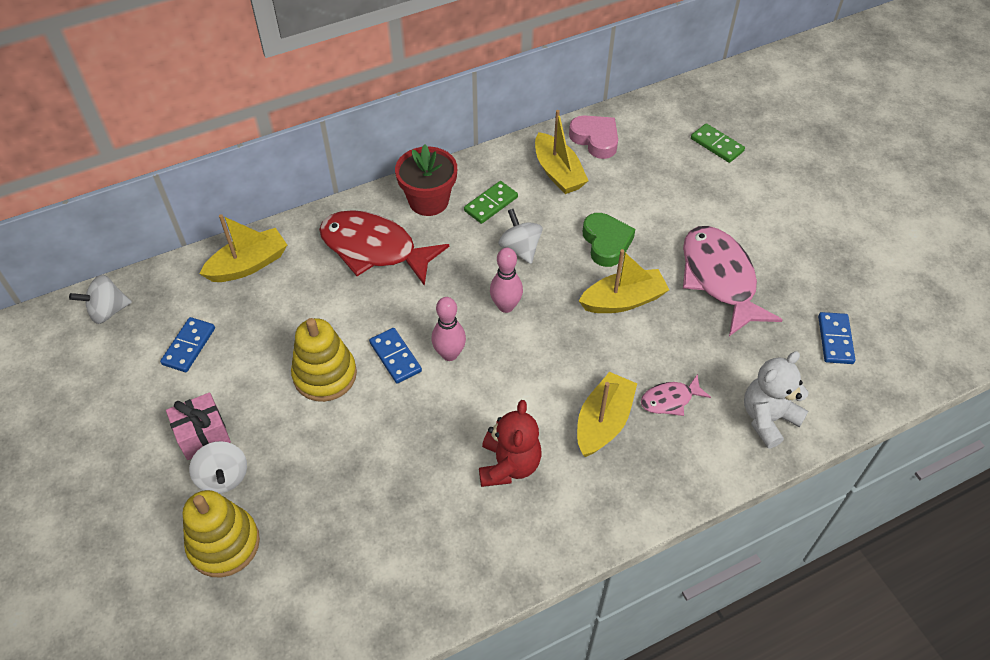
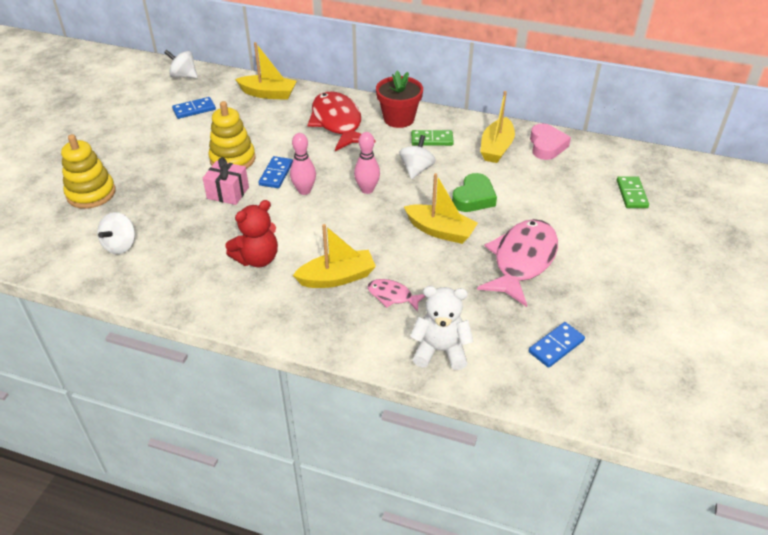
camera: 45 degrees right, 10 degrees down
pink gift [166,392,231,460] -> pink gift moved to [203,157,249,205]
white spinning top [189,441,247,494] -> white spinning top moved to [97,212,135,254]

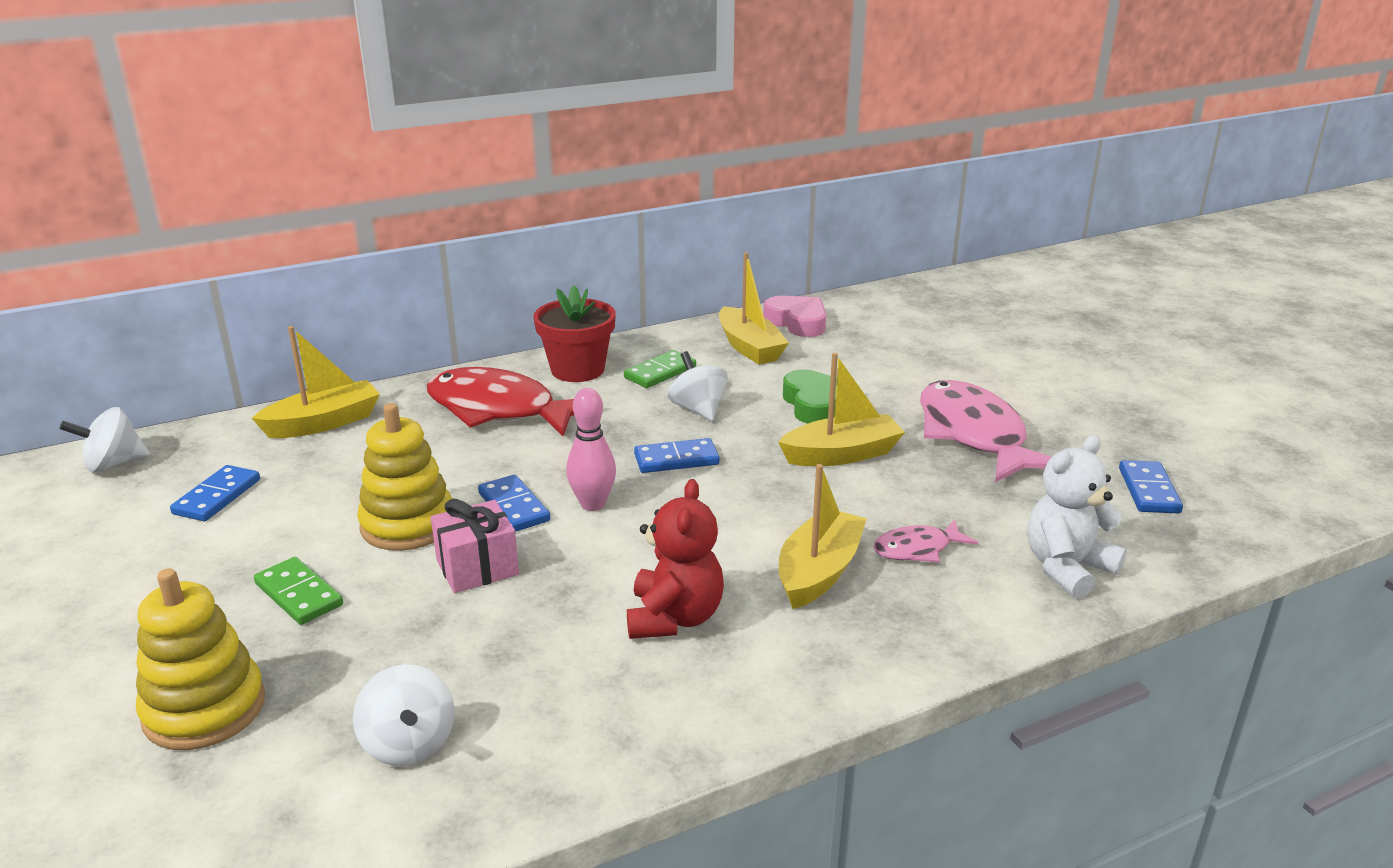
camera: 45 degrees left, 15 degrees down
pink bowling pin [354,132,380,194] -> blue domino [634,438,720,473]
green domino [617,176,649,208] -> green domino moved to [254,557,343,625]

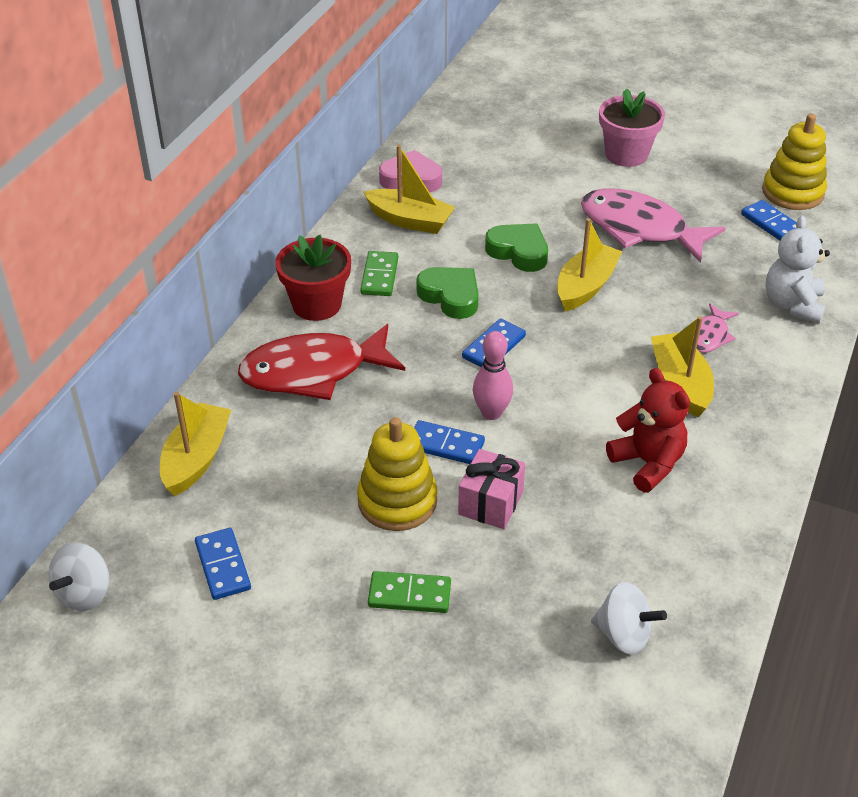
camera: 40 degrees left, 15 degrees up
yellow stacking toy [136,568,265,750] -> yellow stacking toy moved to [762,114,827,210]
white spinning top [668,351,728,421] -> green heart [417,267,479,319]
none -> pink flower pot [599,88,665,167]

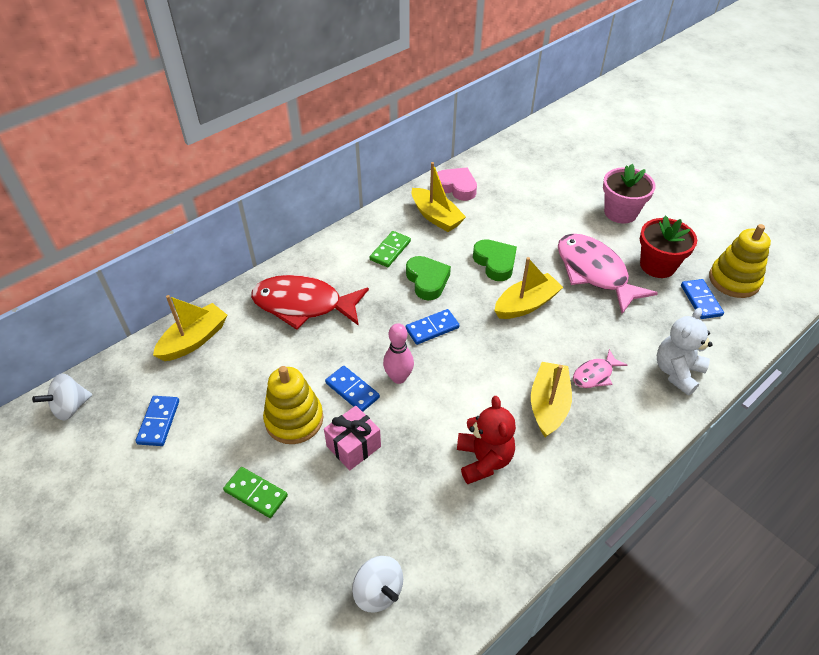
camera: 25 degrees right, 5 degrees up
red flower pot [276,235,351,321] -> red flower pot moved to [640,215,697,278]

